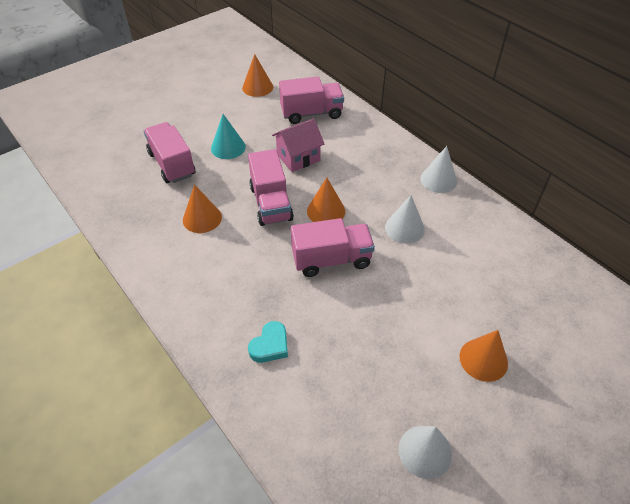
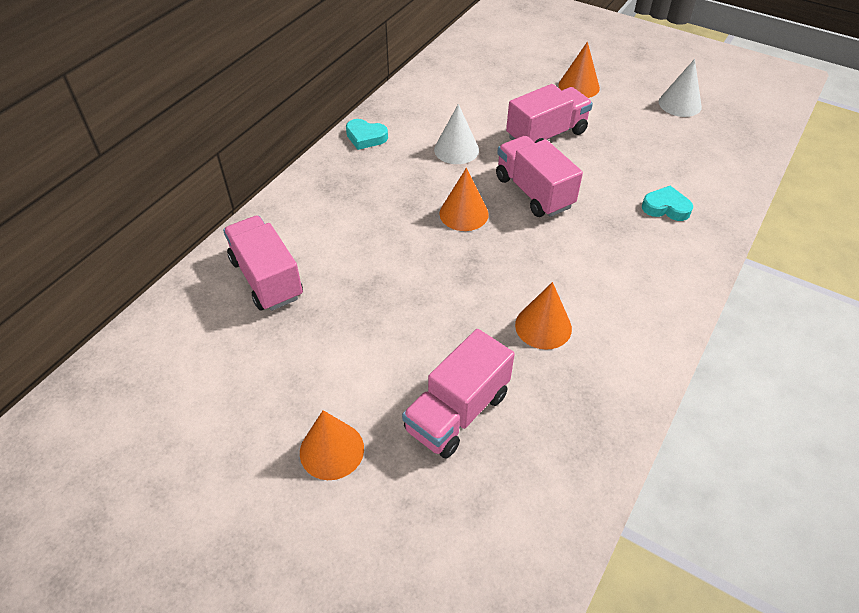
camera: 110 degrees left, 0 degrees up
turquoise cone [211,114,246,159] -> none
orange cone [242,54,273,97] -> orange cone moved to [300,410,364,480]
pink truck [248,149,294,226] -> pink truck moved to [506,84,593,143]
pink house [272,118,324,172] -> none
white cone [420,146,457,193] -> turquoise heart [346,119,388,150]

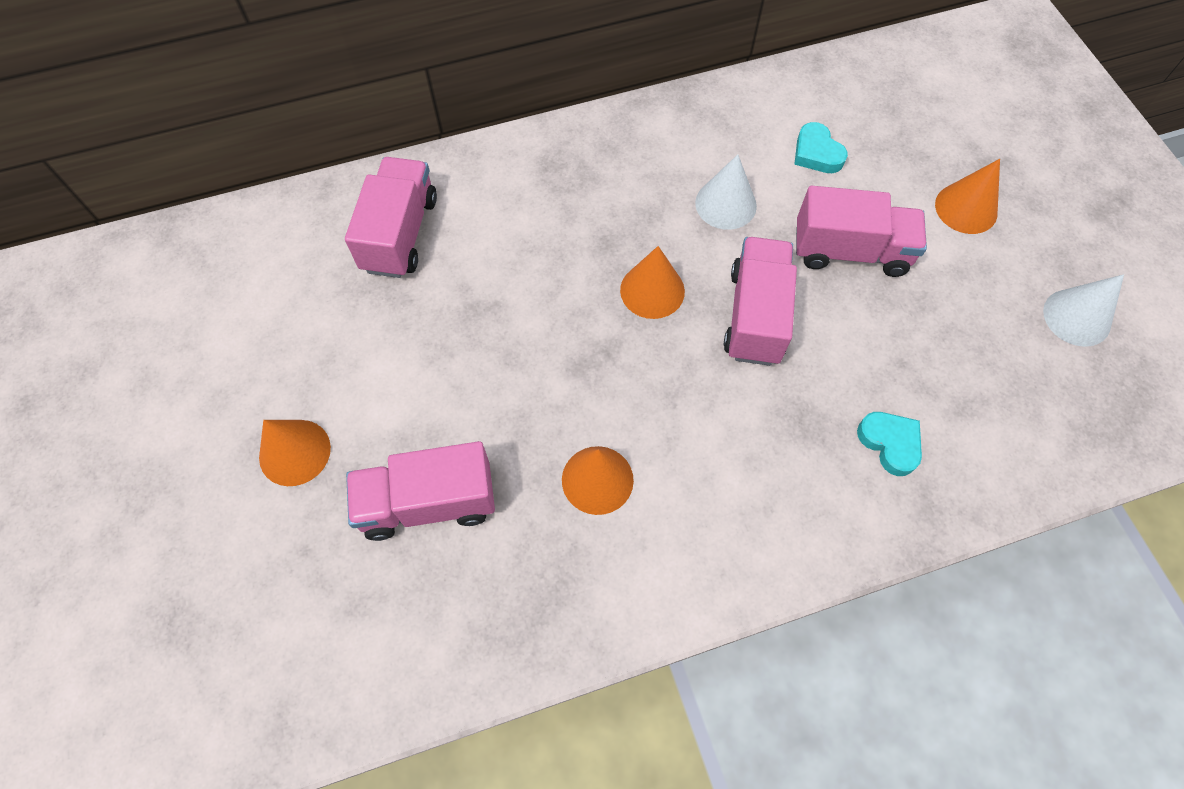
camera: 40 degrees right, 15 degrees up
turquoise heart [346,119,388,150] -> turquoise heart moved to [794,122,848,173]

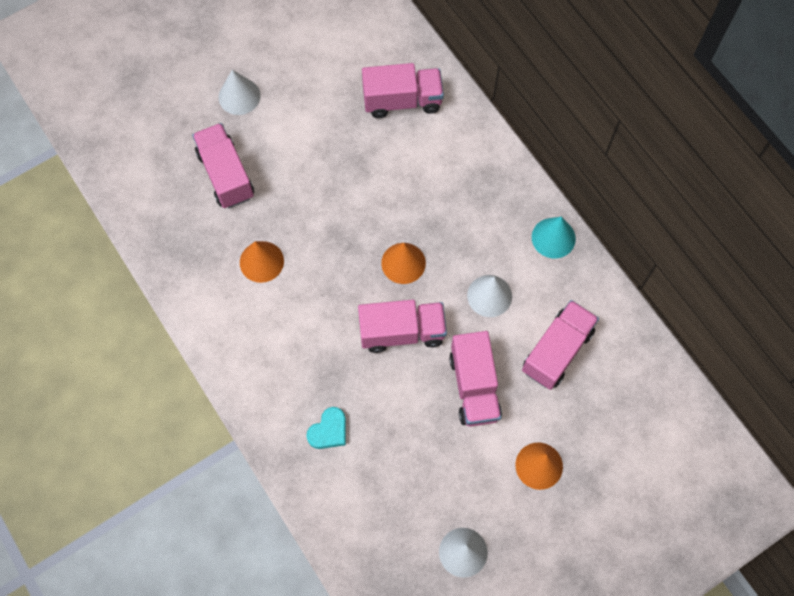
camera: 75 degrees right, 5 degrees up
orange cone [259,420,331,486] -> white cone [219,70,261,115]
turquoise heart [794,122,848,173] -> pink truck [522,300,599,390]
none -> turquoise cone [532,217,576,258]

